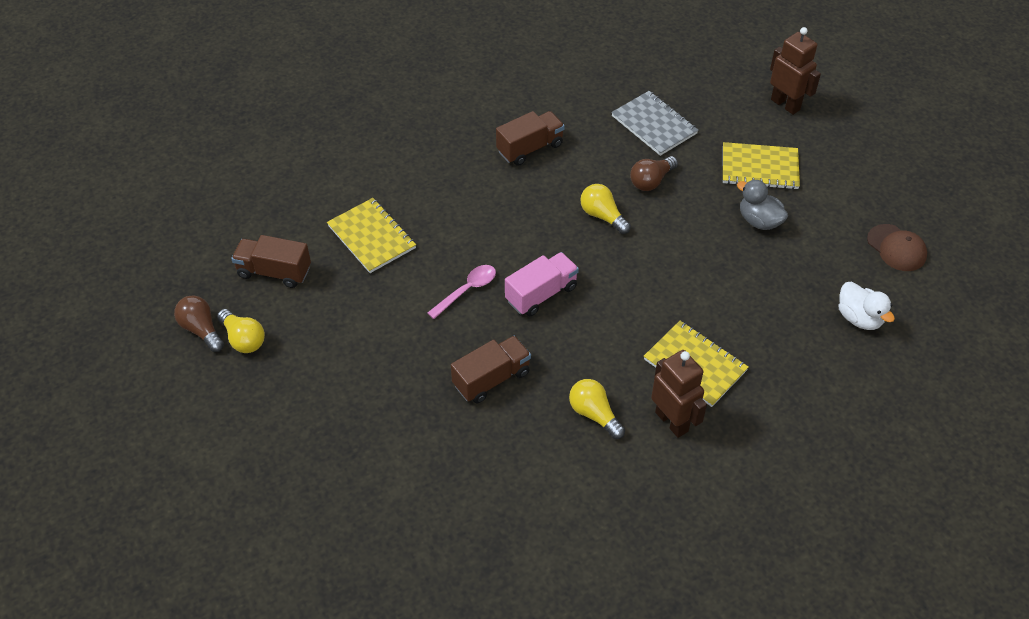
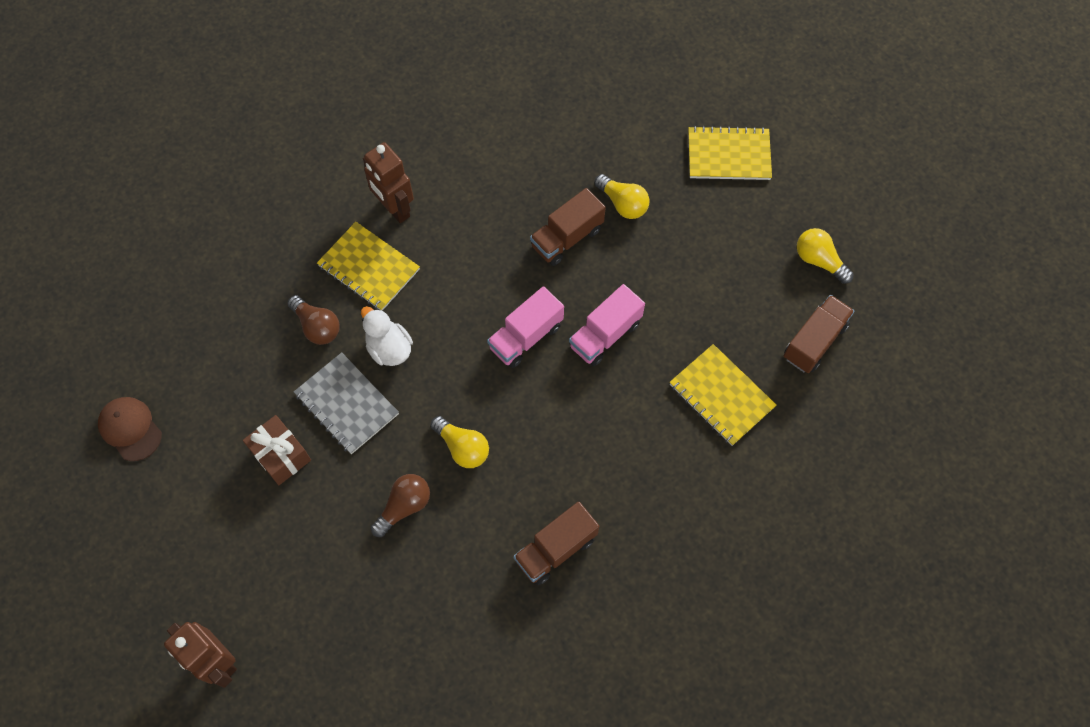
camera: 175 degrees right, 15 degrees up
brown light bulb [174,296,224,352] -> brown light bulb moved to [287,295,340,345]
brown truck [231,235,311,288] -> brown truck turned 60 degrees counterclockwise [784,295,855,373]
pink spoon [427,265,496,319] -> pink truck [569,284,645,366]
yellow light bulb [569,379,625,439] -> yellow light bulb moved to [594,174,649,219]
grey notebook [611,91,698,156] -> grey notebook moved to [294,352,399,454]
yellow notebook [723,142,800,190] -> yellow notebook moved to [688,126,772,180]
grey duck [737,179,788,230] -> brown gift [243,415,311,485]
white duck [839,282,895,330] -> white duck moved to [361,306,413,366]

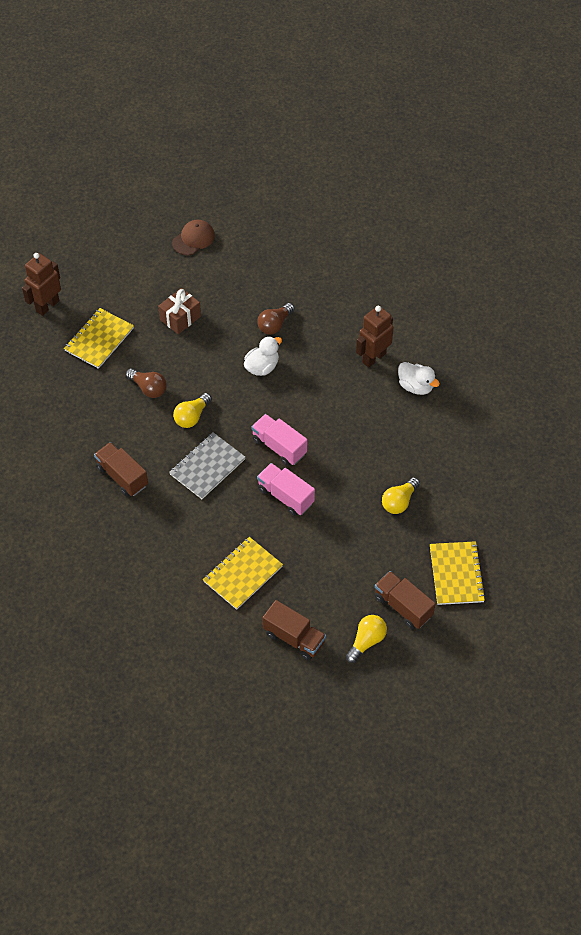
camera: 85 degrees right, 10 degrees down
grey notebook [294,352,399,454] -> grey notebook moved to [169,432,246,499]
yellow notebook [317,222,420,311] -> yellow notebook moved to [64,308,134,369]
brown truck [530,188,606,266] -> brown truck moved to [375,571,435,629]
none -> white duck [398,362,440,395]

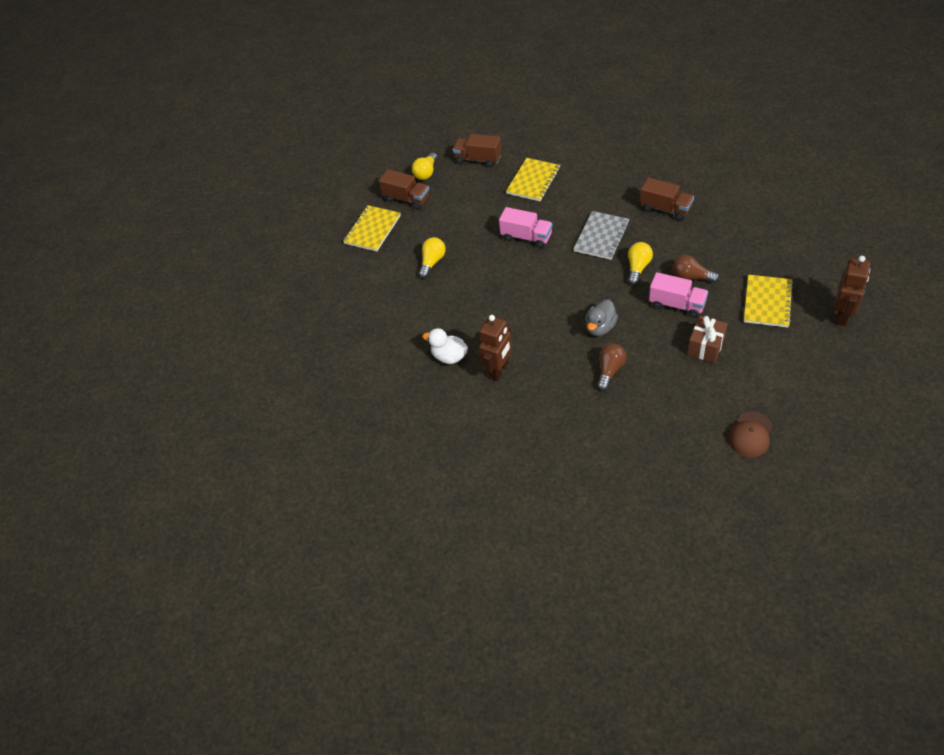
camera: 170 degrees right, 5 degrees down
white duck [244,336,282,376] -> grey duck [585,299,618,336]
pink truck [251,414,307,466] -> pink truck moved to [649,272,708,318]
yellow notebook [430,541,486,605] -> yellow notebook turned 45 degrees clockwise [343,205,401,252]

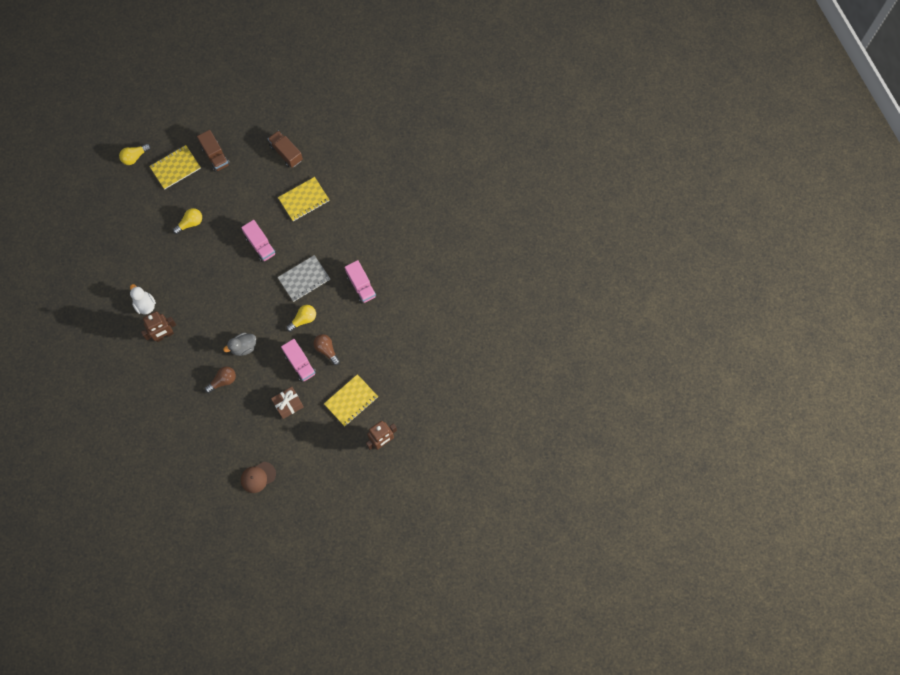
camera: 25 degrees right, 20 degrees up
yellow light bulb [412,153,437,180] -> yellow light bulb moved to [119,143,151,165]
brown truck [640,177,694,221] -> pink truck [345,260,377,303]

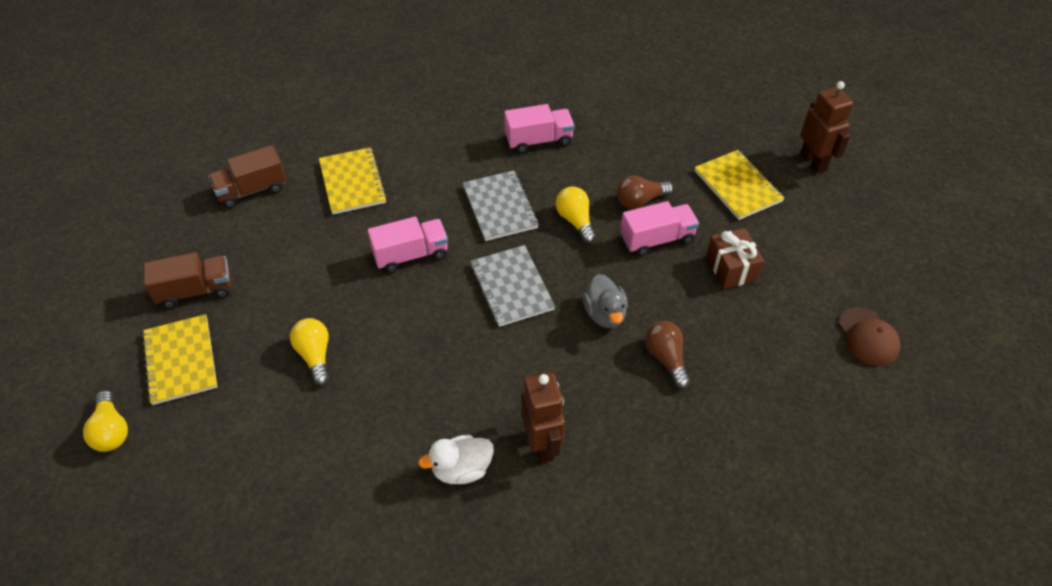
camera: 75 degrees left, 20 degrees down
none -> grey notebook [470,245,555,327]

